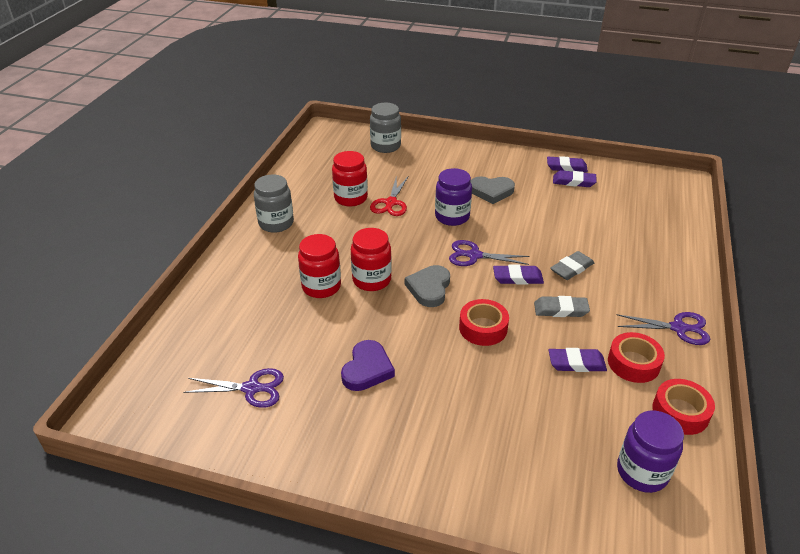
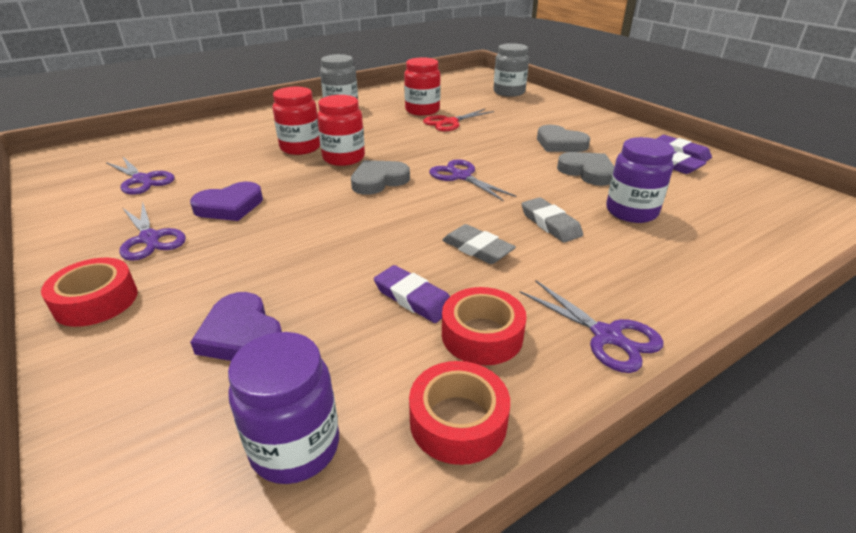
camera: 40 degrees right, 5 degrees down
purple jar [435,168,472,226] -> purple jar moved to [606,137,674,223]
red tape [459,299,509,346] -> red tape moved to [41,258,138,327]
purple eraser [493,265,544,285] -> none
grey eraser [550,251,594,280] -> grey eraser turned 60 degrees clockwise [521,197,583,243]
none -> purple scissors [119,202,186,261]
none -> purple heart [190,292,282,361]
none -> grey heart [557,152,614,186]

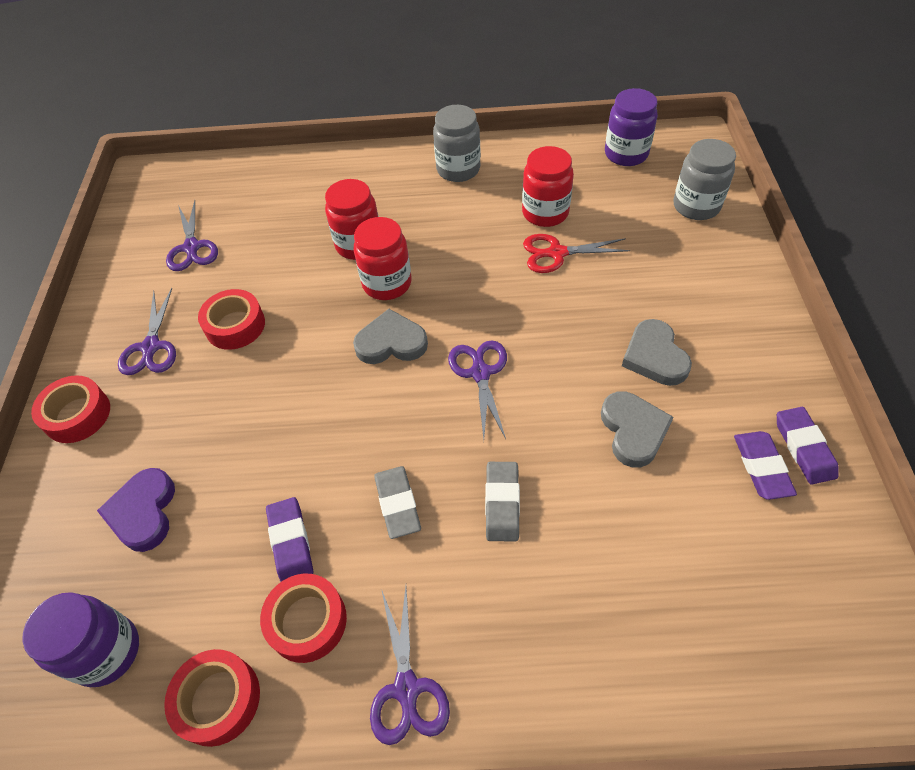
camera: 35 degrees right, 20 degrees up
purple heart [190,182,263,221] -> red tape [198,289,265,350]
purple jar [606,137,674,223] -> purple jar moved to [605,88,658,166]

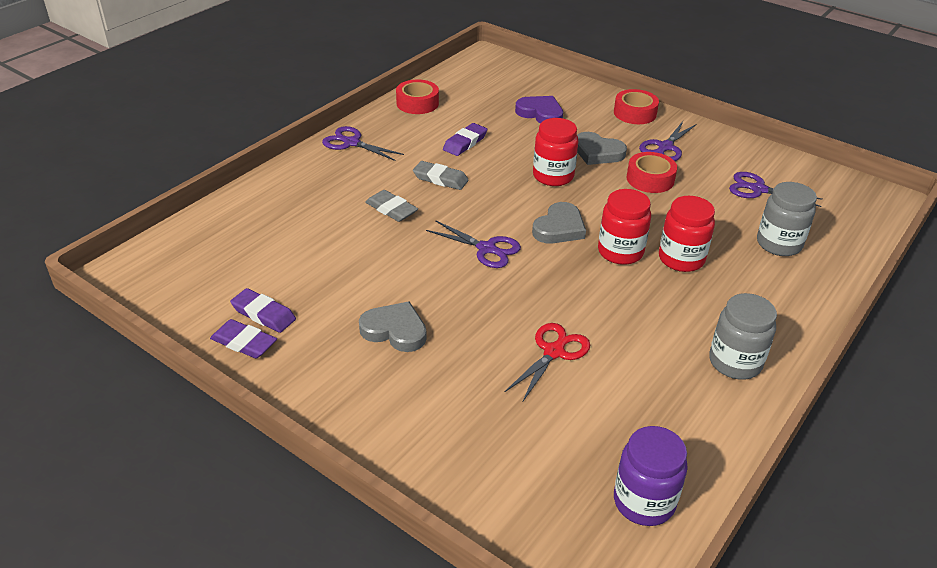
camera: 125 degrees right, 15 degrees down
purple jar [22,592,139,687] -> none
purple scissors [118,288,176,375] -> purple scissors turned 90 degrees counterclockwise [639,121,697,161]
red tape [260,574,347,663] -> none
purple eraser [266,497,313,582] -> purple eraser turned 75 degrees counterclockwise [443,123,487,156]
red jar [522,146,574,227] -> red jar moved to [533,118,578,186]
grey heart [601,391,674,468] -> grey heart moved to [577,132,627,165]
grey jar [673,139,736,220] -> grey jar moved to [757,182,817,256]

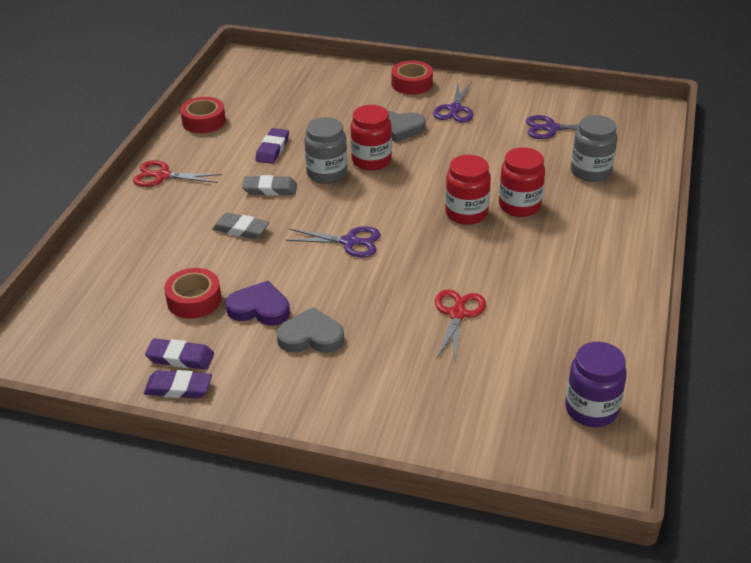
camera: 20 degrees left, 0 degrees up
purple scissors [322,126,404,161] -> red scissors [133,160,222,187]
purple heart [515,96,563,123] -> purple heart moved to [225,281,290,325]
grey heart [532,202,586,244] -> none
red tape [627,152,677,193] -> red tape moved to [164,268,222,319]
grey jar [709,293,777,379] -> grey jar moved to [304,117,347,184]

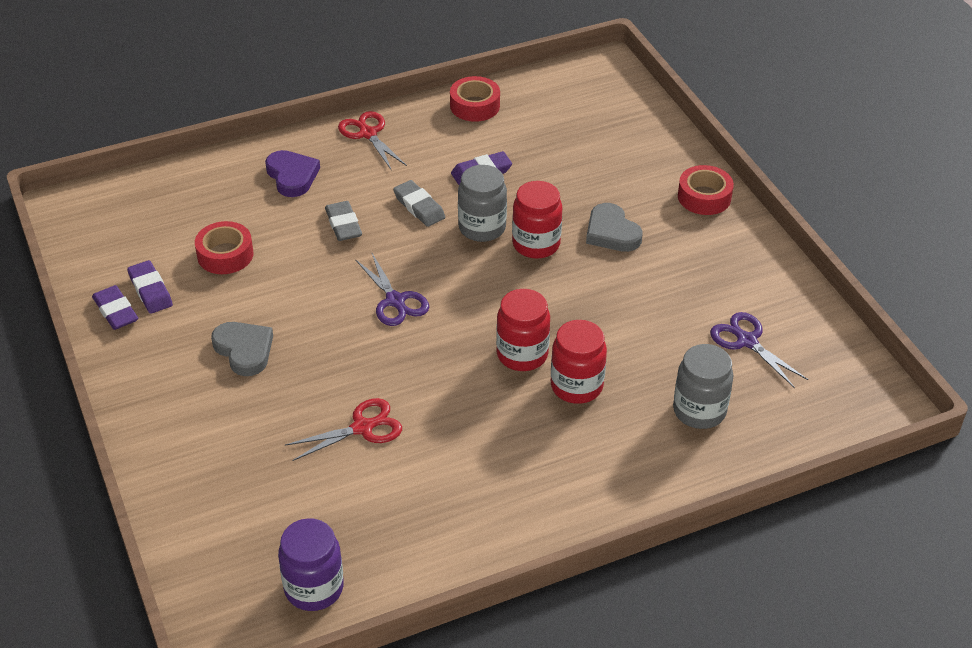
camera: 50 degrees right, 5 degrees up
purple heart [225,281,290,325] -> purple heart moved to [265,150,320,197]
purple scissors [433,81,473,122] -> none

